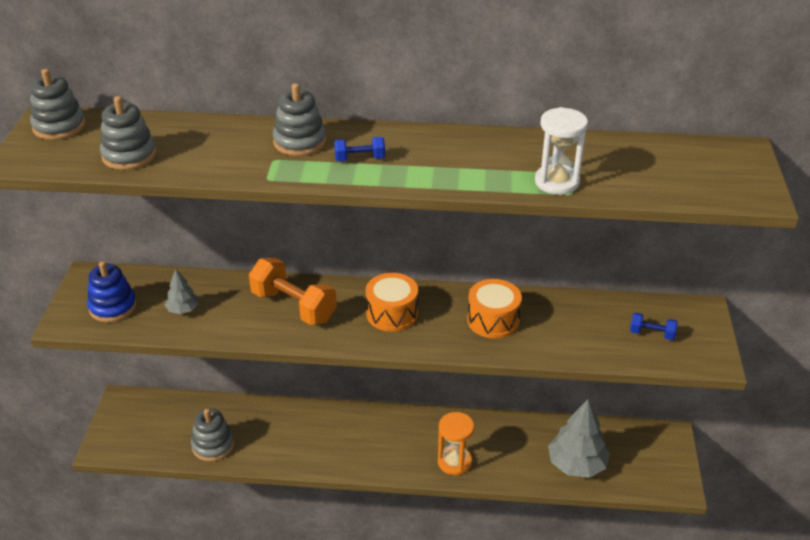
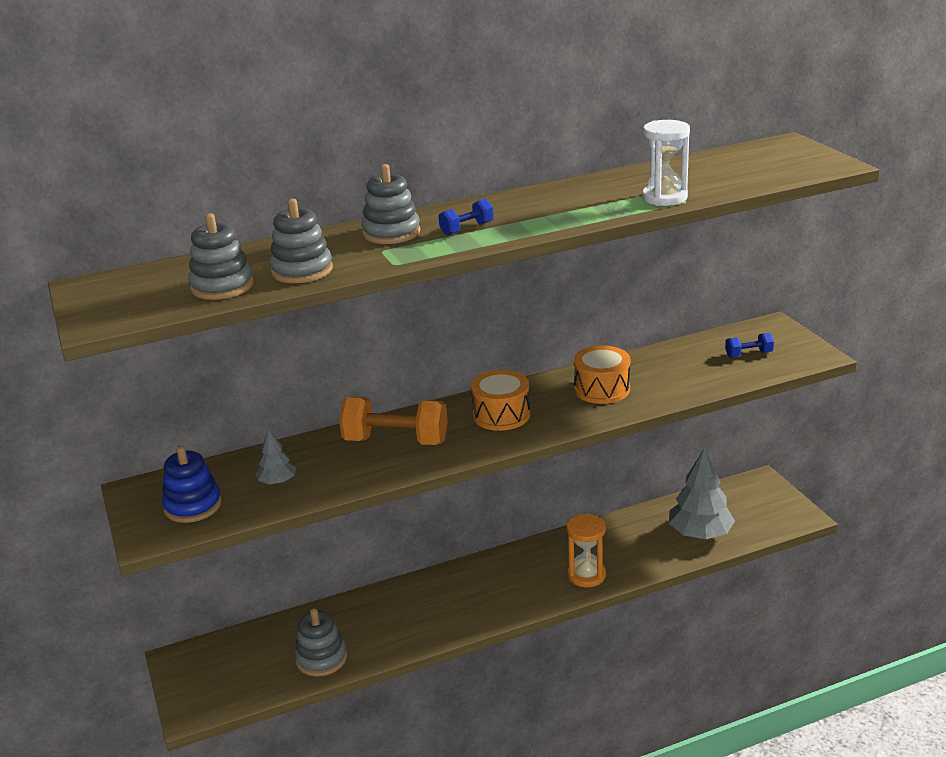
camera: 25 degrees left, 10 degrees down
grey stacking toy [30,69,86,140] -> grey stacking toy moved to [269,198,333,283]

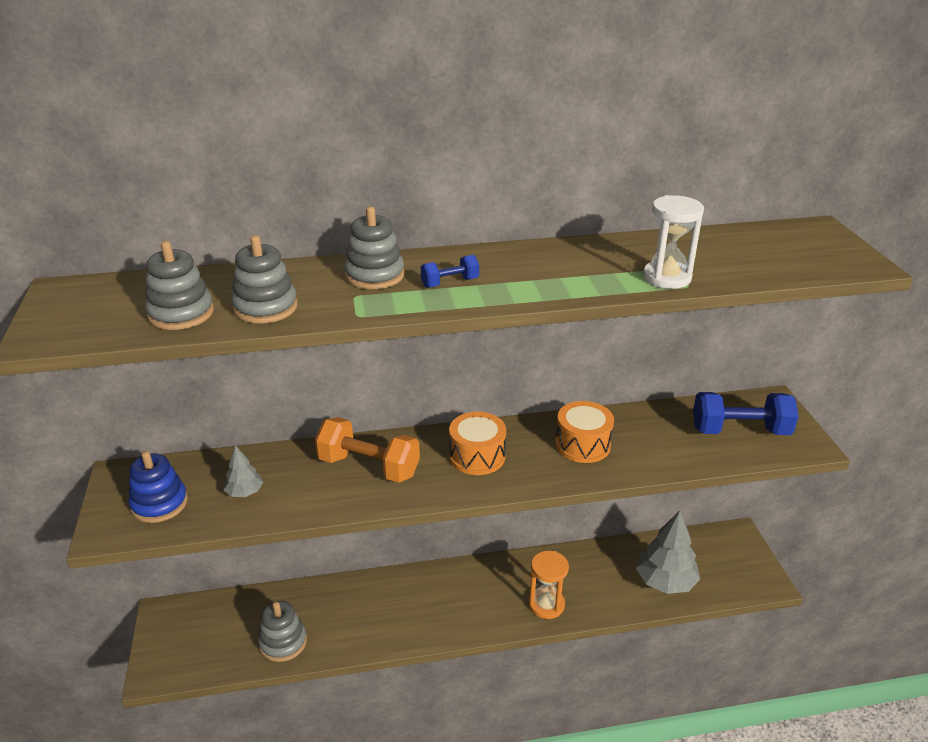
camera: 10 degrees right, 5 degrees up
blue dumbbell [725,333,774,357] -> blue dumbbell [693,392,799,435], size x2.06

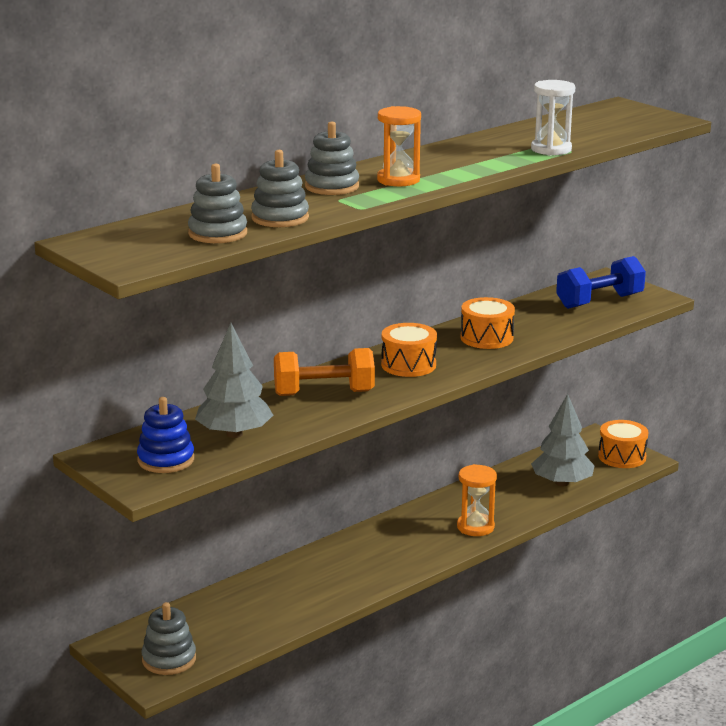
camera: 30 degrees left, 10 degrees down
grey tree [223,445,263,497] -> grey tree [195,323,273,438], size x1.95
grey stacking toy [258,601,307,662] -> grey stacking toy moved to [142,602,196,675]
blue dumbbell [421,255,479,288] -> orange hourglass [377,106,421,187]
none -> orange drum [598,420,648,468]

